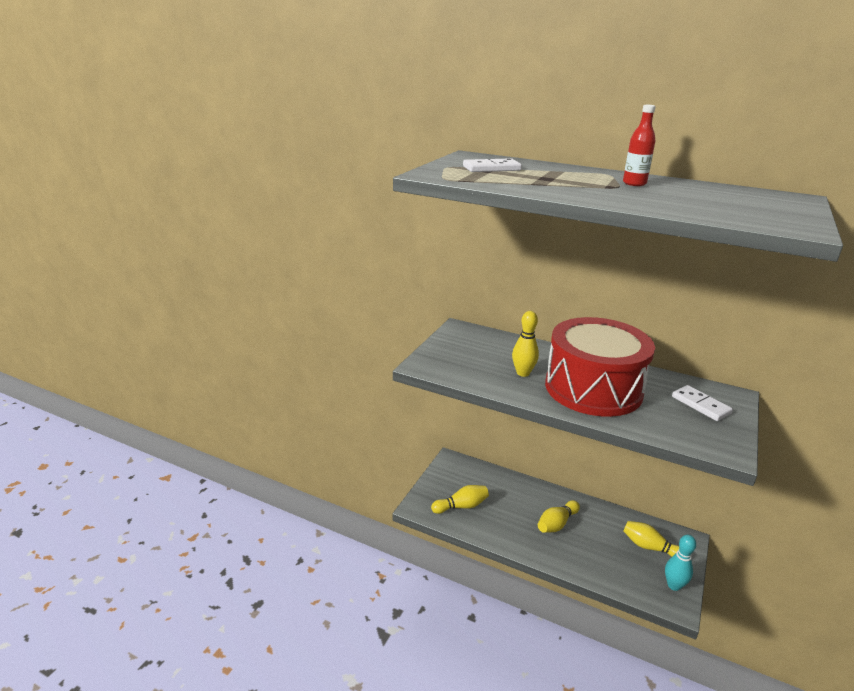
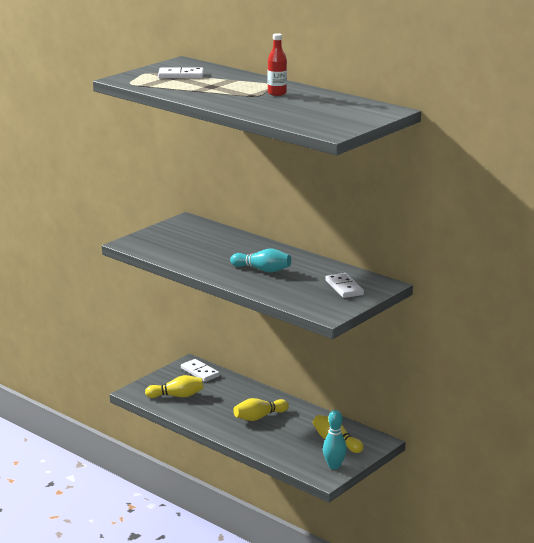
camera: 15 degrees right, 5 degrees down
yellow bowling pin [512,311,539,377] -> none
red drum [545,317,655,417] -> turquoise bowling pin [230,248,291,273]
none -> white domino [181,359,220,382]

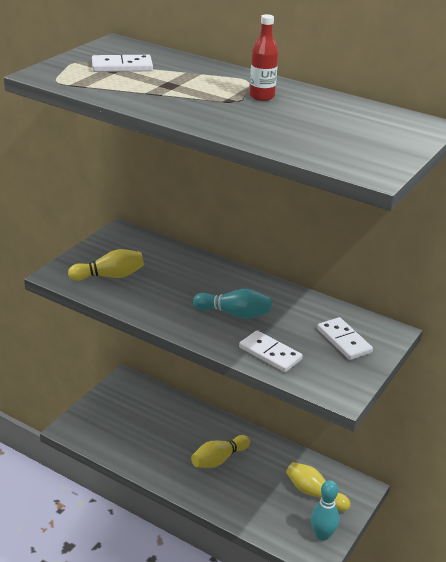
camera: 10 degrees left, 10 degrees up
yellow bowling pin [145,375,203,398] -> yellow bowling pin moved to [68,249,144,281]
white domino [181,359,220,382] -> white domino moved to [239,330,303,372]

